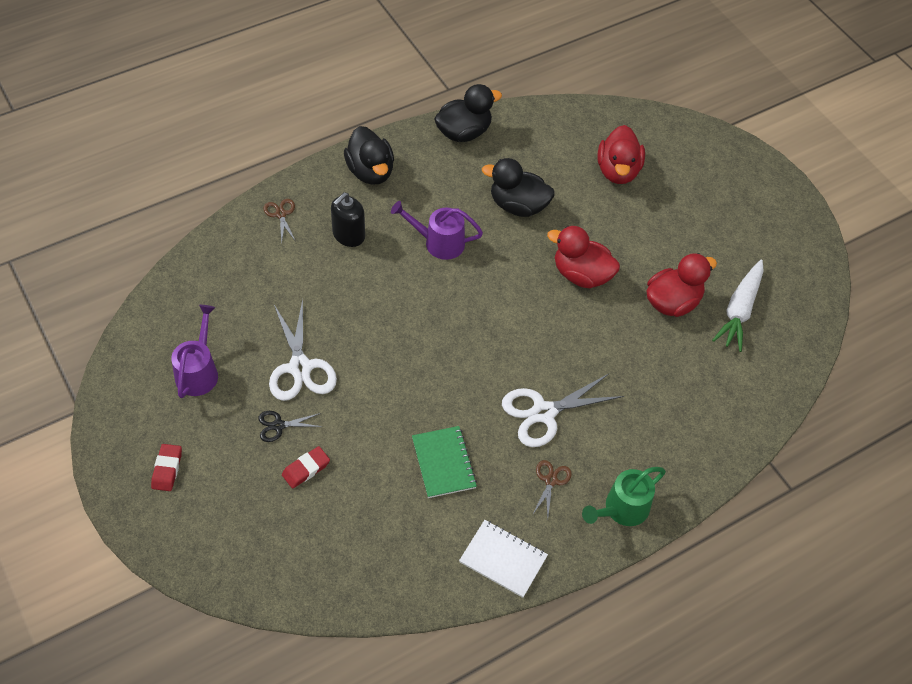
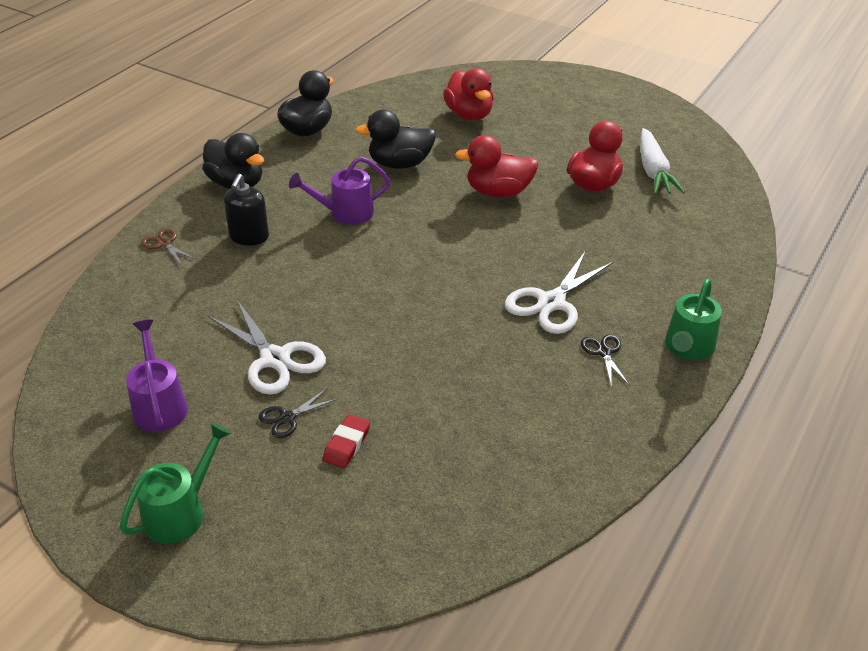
camera: 25 degrees left, 15 degrees down
red eraser [151,444,182,491] -> green watering can [119,423,231,544]
green notebook [412,426,477,498] -> none
white notebook [459,520,548,598] -> none
brown scissors [532,460,572,518] -> black scissors [581,334,630,386]

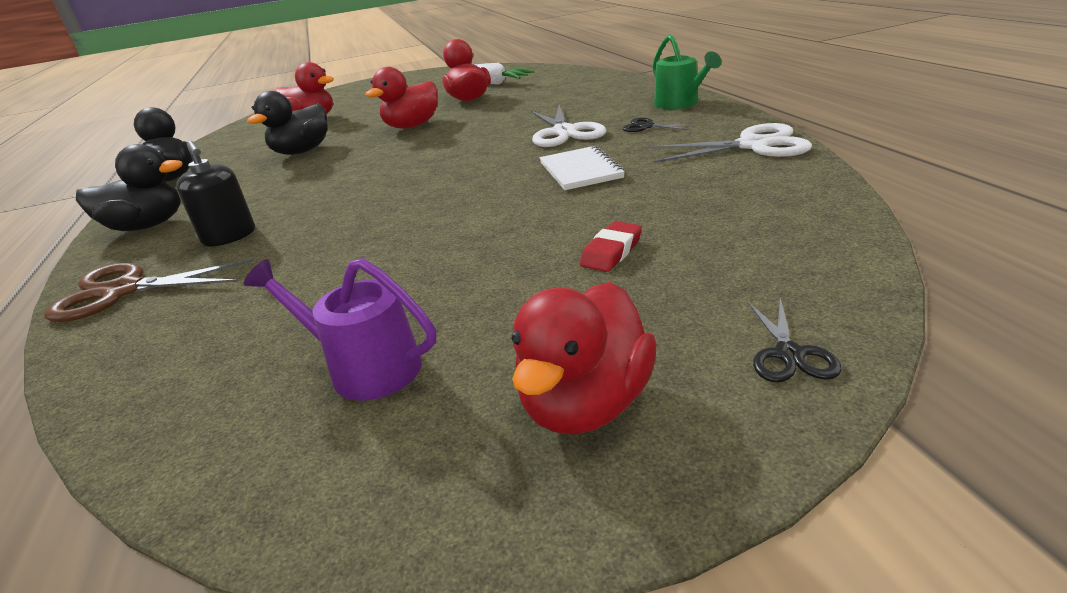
camera: 45 degrees left, 10 degrees down
green watering can [119,423,231,544] -> red duck [511,282,656,435]
brown scissors [141,228,197,266] -> brown scissors [44,259,255,322], size x1.94
white scissors [207,300,326,395] -> white scissors moved to [646,123,812,163]
black scissors [259,389,337,438] -> black scissors moved to [747,298,842,382]
purple watering can [289,157,390,225] -> none
red eraser [323,414,370,468] -> red eraser turned 60 degrees clockwise [580,221,642,272]
none -> white notebook [540,146,625,190]

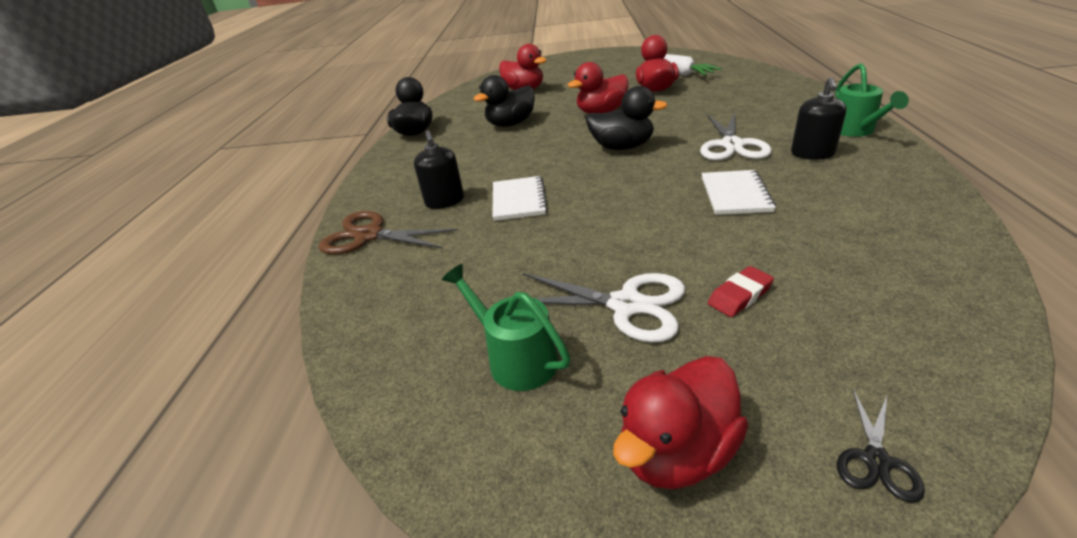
camera: 20 degrees right, 5 degrees up
black duck [76,144,183,231] -> black duck moved to [585,86,668,150]
purple watering can [244,258,436,401] -> green watering can [442,264,571,391]
black scissors [622,118,695,132] -> black soap dispenser [791,77,847,160]
white scissors [646,123,812,163] -> white scissors moved to [523,273,685,343]
none -> white notebook [492,176,548,221]

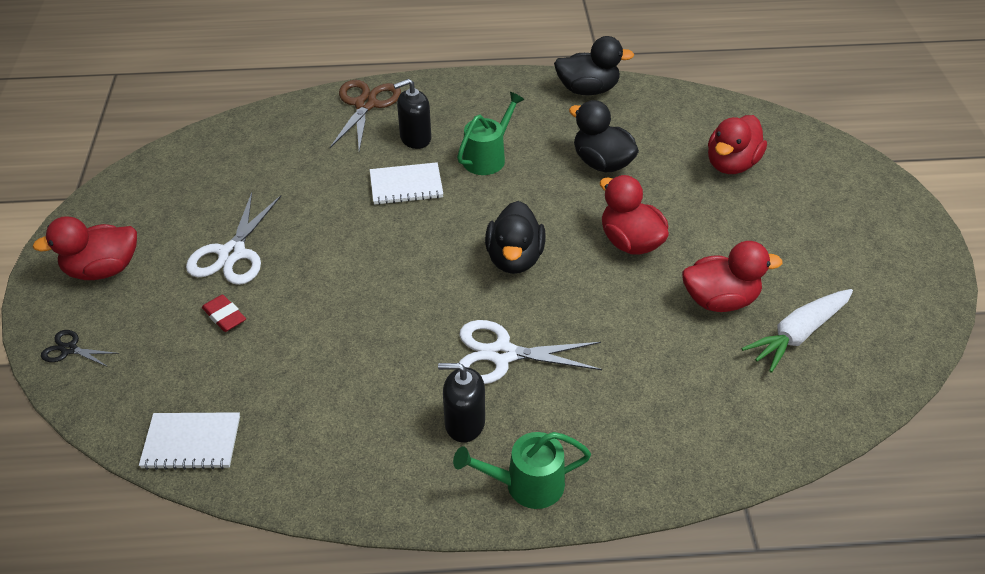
camera: 80 degrees right, 10 degrees up
green watering can [442,264,571,391] -> green watering can moved to [457,92,525,175]
red duck [613,356,748,489] -> red duck turned 60 degrees counterclockwise [32,216,137,280]
white notebook [701,170,776,215] -> white notebook moved to [139,412,240,470]

